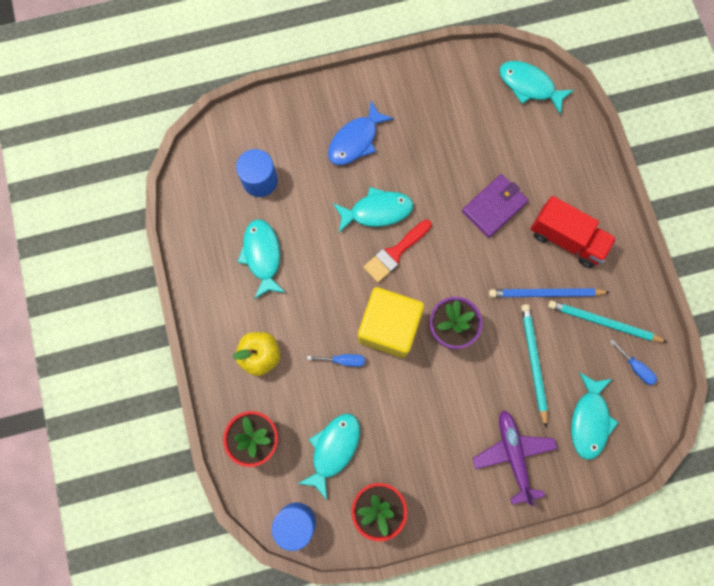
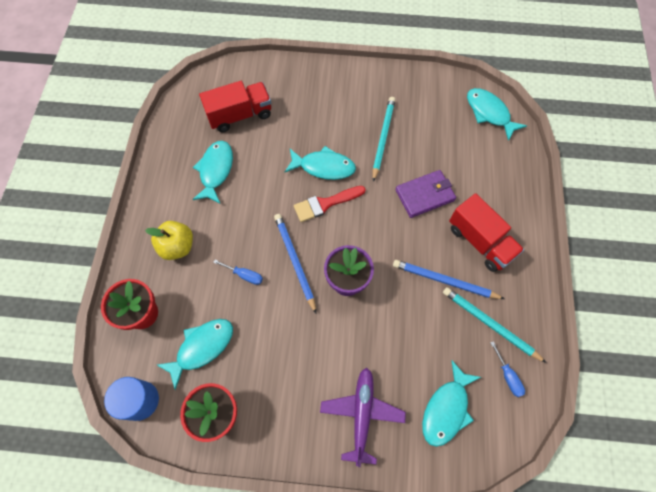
camera: 20 degrees right, 10 degrees down
blue cylinder [236,149,278,197] -> red truck [199,81,271,132]
blue fish [328,101,394,165] -> none
yellow cube [358,287,424,358] -> blue pencil [274,214,316,313]
turquoise pencil [521,304,548,428] -> turquoise pencil moved to [373,97,395,182]

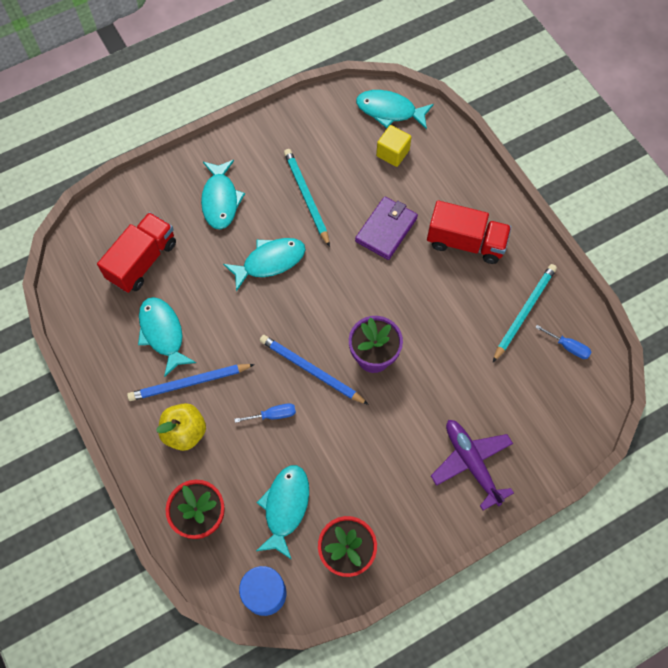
camera: 35 degrees left, 0 degrees up
red brush [294,186,366,222] -> none
blue pencil [393,260,505,299] -> blue pencil moved to [127,364,255,401]
turquoise fish [422,360,481,447] -> turquoise fish moved to [201,160,245,229]
turquoise pencil [443,287,546,363] -> turquoise pencil turned 120 degrees clockwise [493,264,557,362]
none -> yellow cube [376,125,411,167]

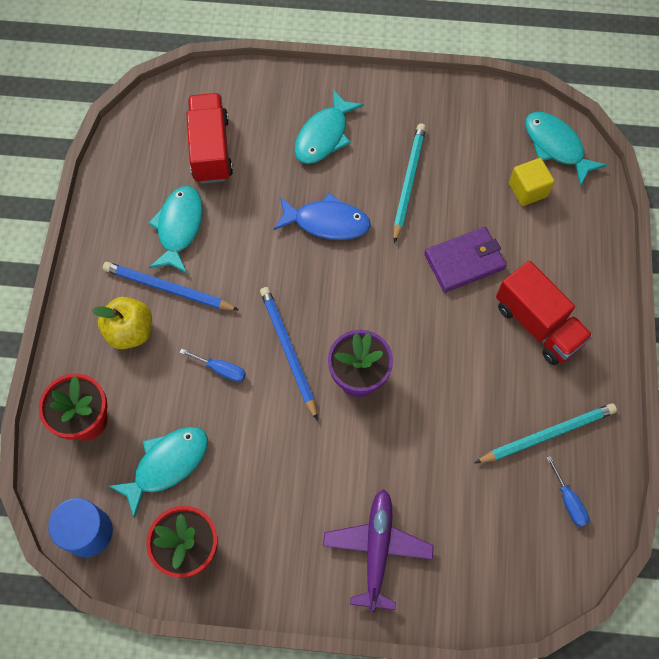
camera: 35 degrees right, 0 degrees up
red truck [97,212,176,293] -> red truck turned 75 degrees counterclockwise [186,93,233,184]
turquoise fish [223,238,306,291] -> blue fish [273,193,371,240]

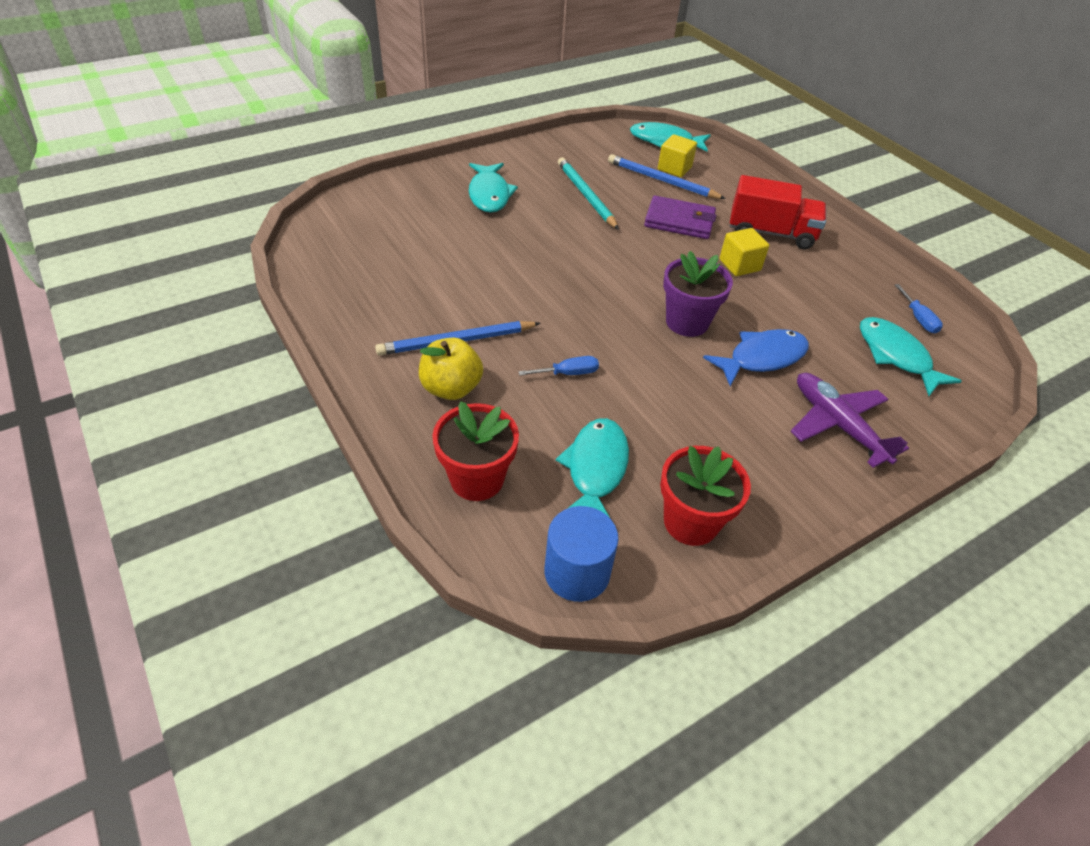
camera: 40 degrees left, 20 degrees down
turquoise fish [148,186,203,273] -> turquoise fish moved to [860,317,962,396]
red truck [186,93,233,184] -> none
blue pencil [260,287,318,421] -> blue pencil moved to [608,154,726,199]
blue fish [273,193,371,240] -> blue fish moved to [703,329,809,386]
purple wallet [424,227,506,292] -> purple wallet turned 75 degrees clockwise [644,196,716,239]
turquoise pencil [475,403,617,463] -> none
blue screwdriver [546,456,589,527] -> blue screwdriver turned 45 degrees clockwise [895,284,943,333]
none -> yellow cube [719,228,769,276]

